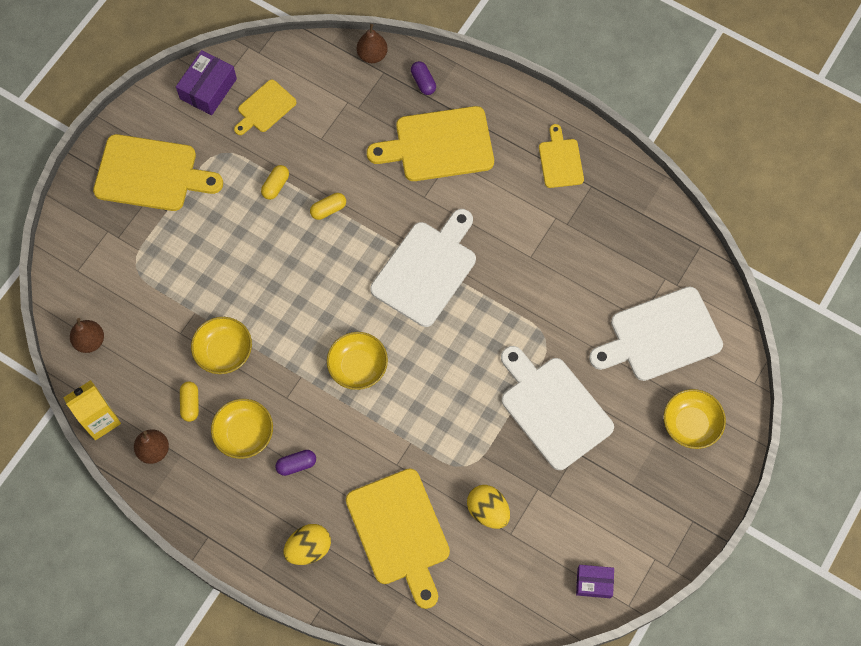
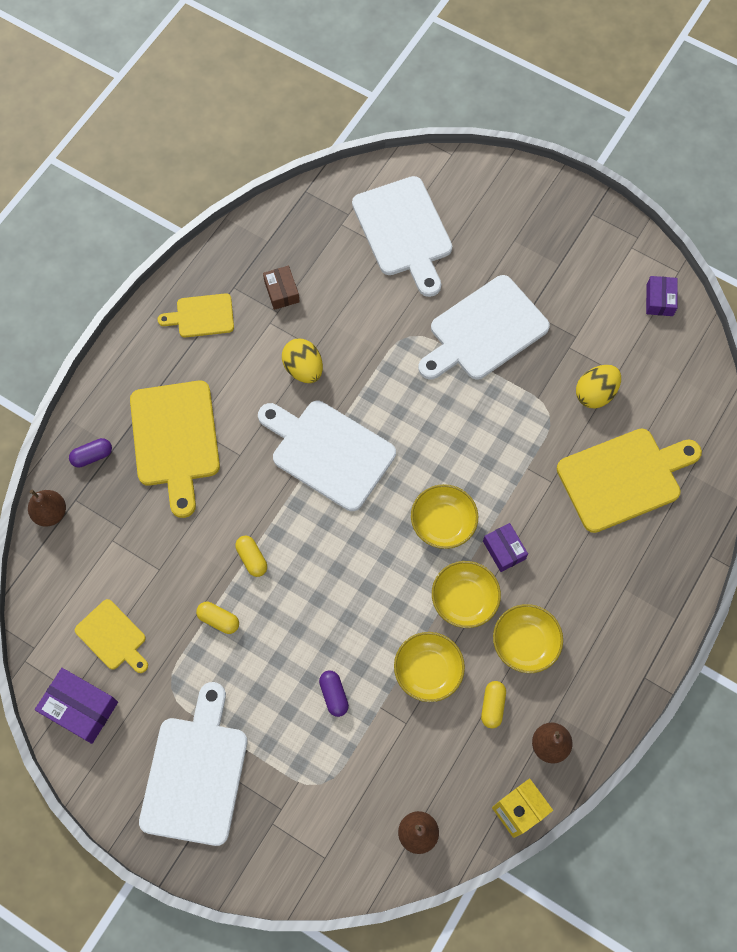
camera: 90 degrees left, 0 degrees up
yellow cutting board [93,134,223,211] -> white cutting board [139,682,247,846]
yellow capsule [180,381,199,422] -> yellow capsule turned 75 degrees counterclockwise [481,681,506,729]
purple capsule [275,450,316,476] -> purple capsule moved to [319,670,349,717]
yellow egg [283,524,331,565] -> yellow egg moved to [282,339,323,383]
yellow bowl [664,389,726,449] -> yellow bowl moved to [432,561,501,628]
none -> brown box [263,266,300,310]
none -> purple box [483,523,528,572]

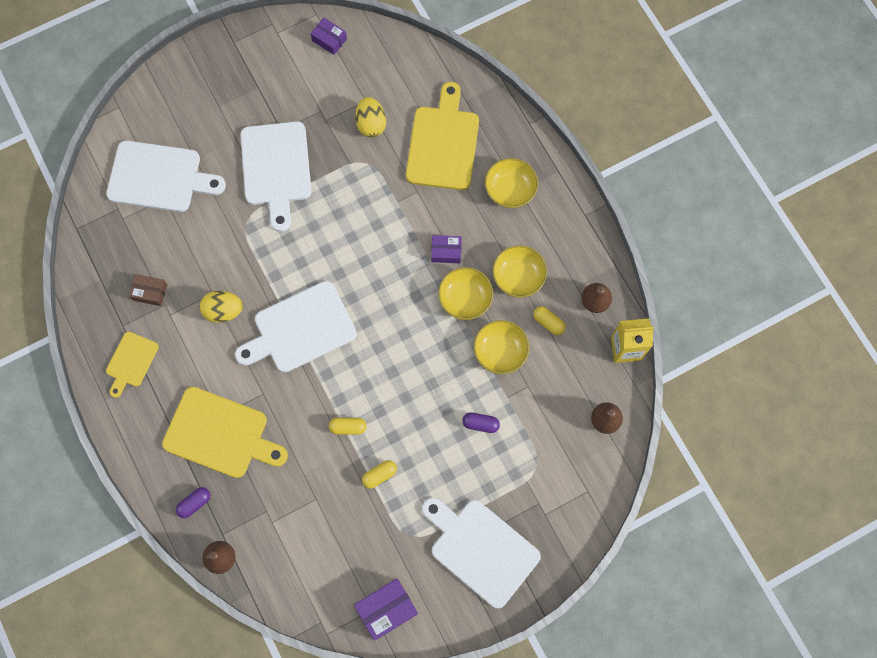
camera: 60 degrees left, 5 degrees up
purple capsule [69,438,112,468] -> purple capsule turned 45 degrees clockwise [176,487,210,518]
yellow cutting board [75,599,148,673] -> none
yellow bowl [411,484,478,549] -> yellow bowl moved to [485,158,538,208]

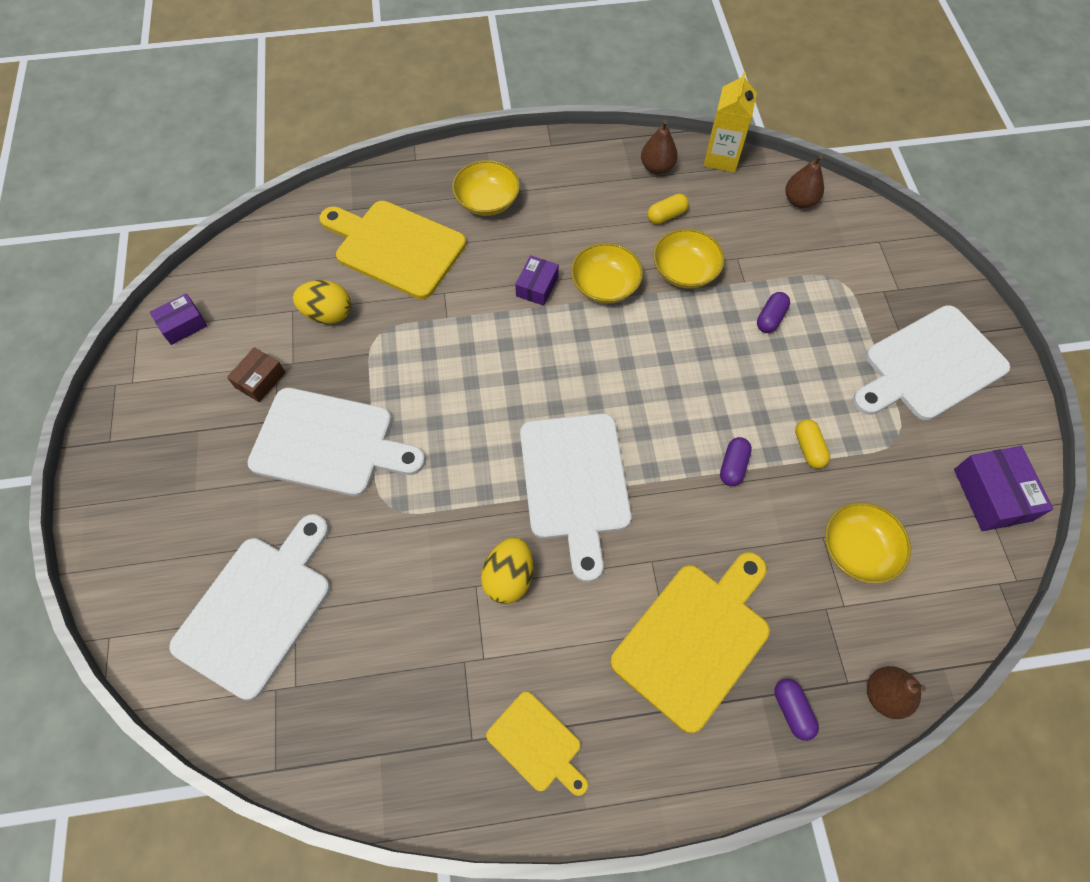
camera: 70 degrees left, 10 degrees down
brown box [129,274,167,306] -> brown box moved to [227,347,285,402]
yellow capsule [329,418,367,435] -> purple capsule [720,437,752,486]
yellow bowl [493,245,547,297] -> yellow bowl moved to [825,502,911,584]

